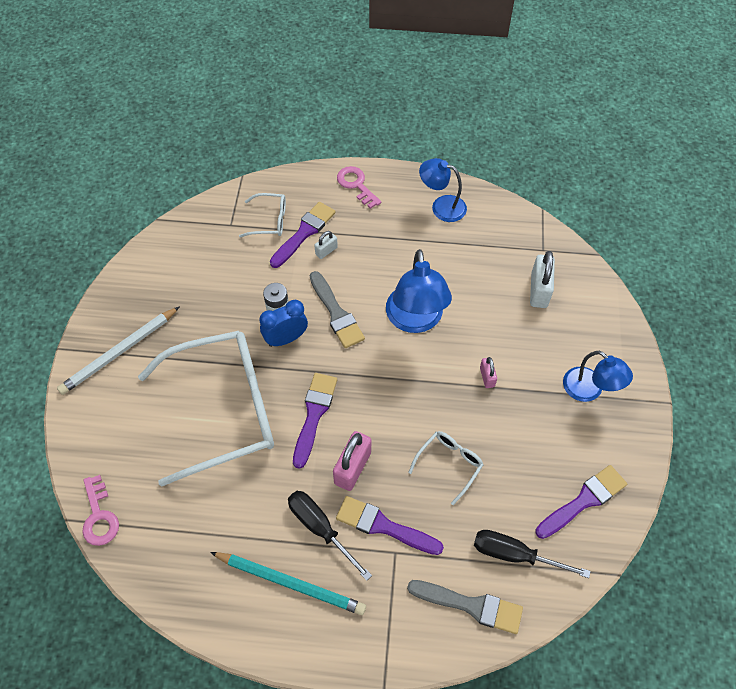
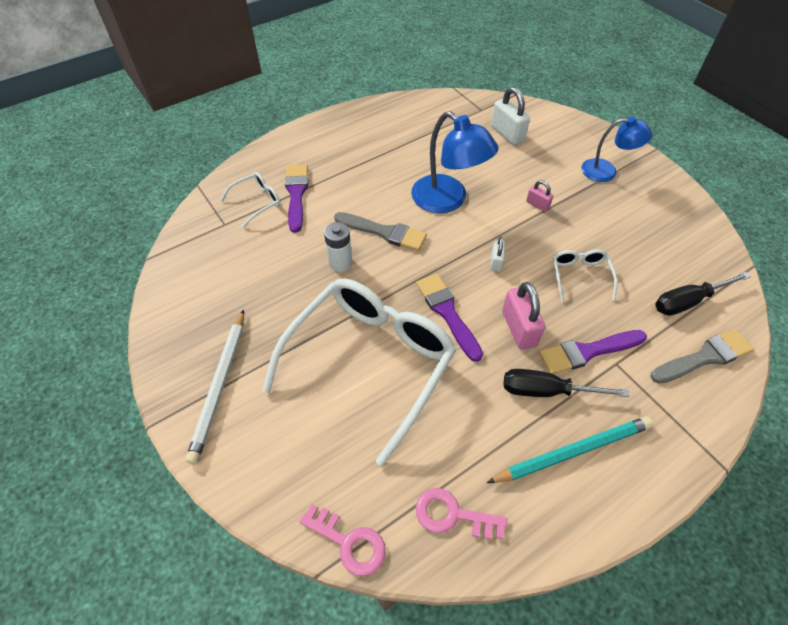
camera: 40 degrees left, 5 degrees down
blue clock [260,300,308,347] -> none
white padlock [315,231,338,259] -> white padlock moved to [491,237,505,271]
pink key [337,166,381,209] -> pink key moved to [416,488,507,539]
blue lamp [419,158,467,222] -> none
purple brush [536,465,627,539] -> none

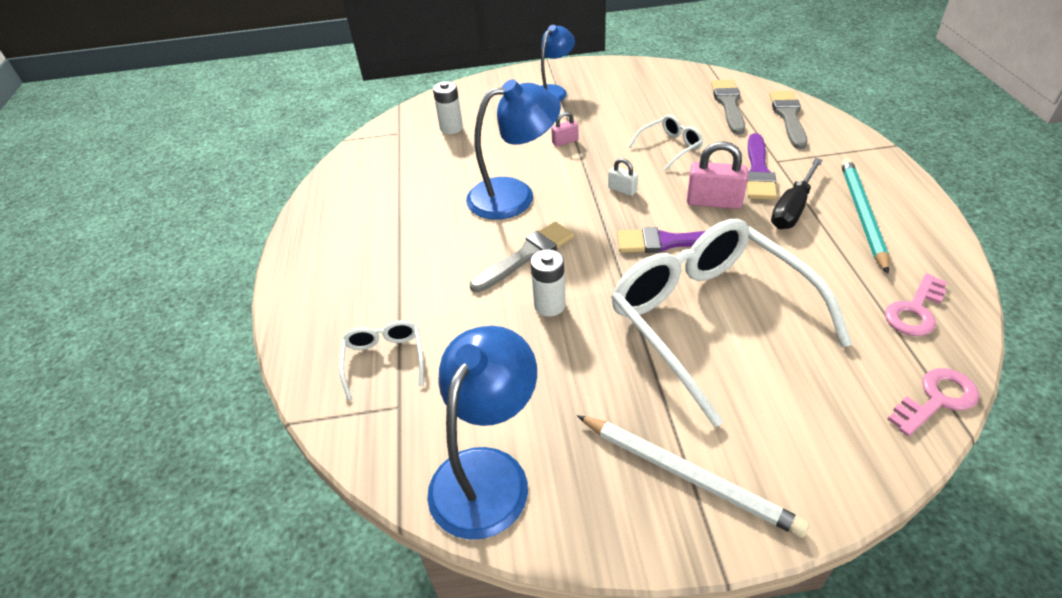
camera: 60 degrees left, 10 degrees down
purple brush [285,164,308,233] -> none
white padlock [491,87,530,145] -> white battery [433,81,463,134]
white glasses [553,249,618,302] -> white glasses turned 120 degrees clockwise [628,115,703,170]
black screwdriver [655,272,751,316] -> grey brush [711,79,745,135]
none -> blue lamp [427,326,537,540]

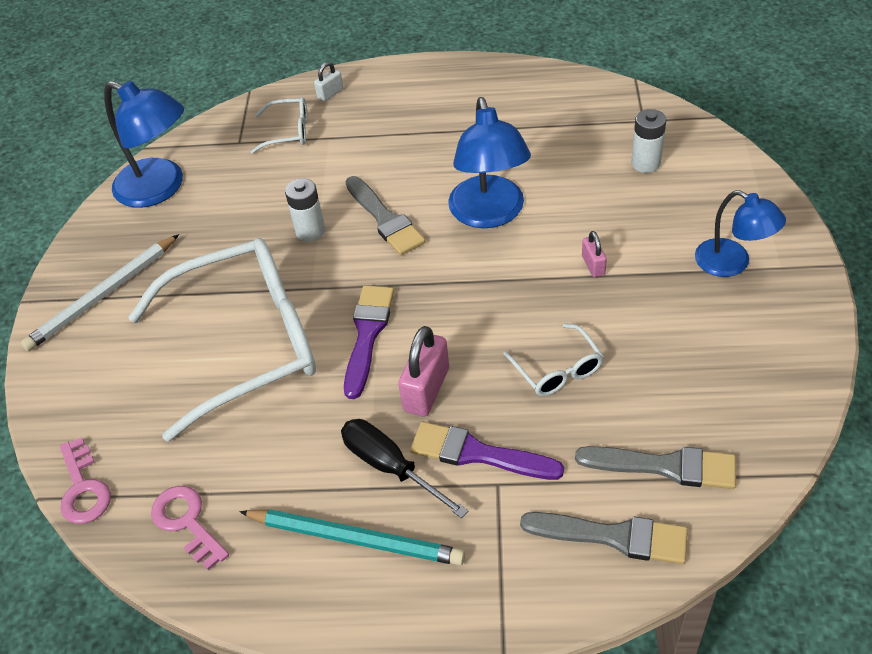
camera: 100 degrees right, 5 degrees up
white padlock [608,158,638,196] -> white padlock moved to [314,62,343,101]

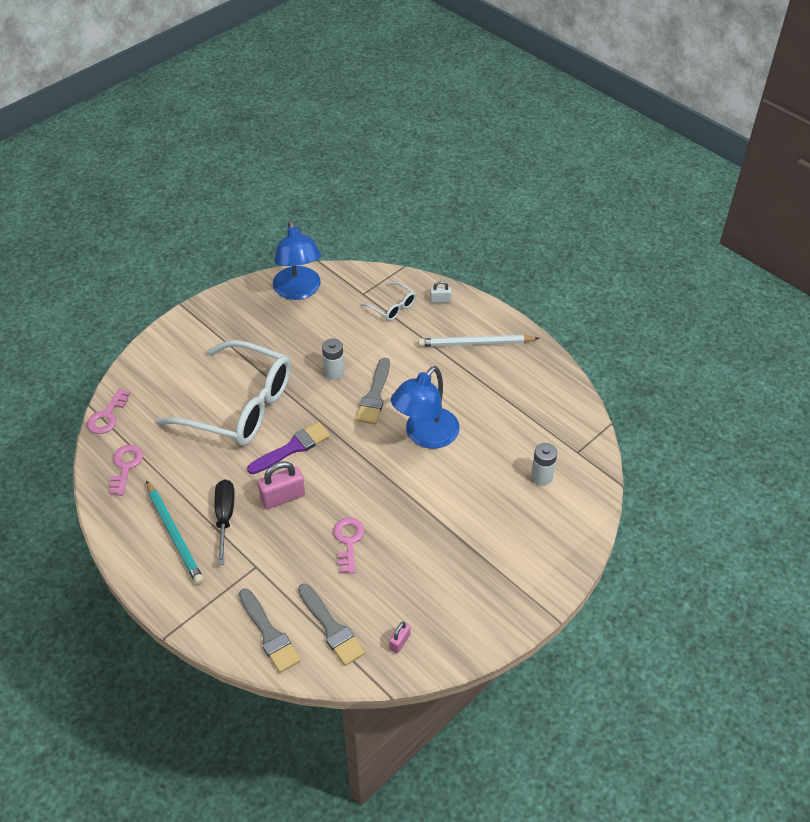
camera: 40 degrees right, 0 degrees up
white pencil [20,234,179,351] -> white pencil moved to [418,335,540,347]
purple brush [410,422,564,480] -> none
white glasses [503,323,604,396] -> pink key [333,518,365,574]
pink padlock [582,231,607,277] -> pink padlock moved to [389,622,411,653]
blue lamp [695,190,786,277] -> none

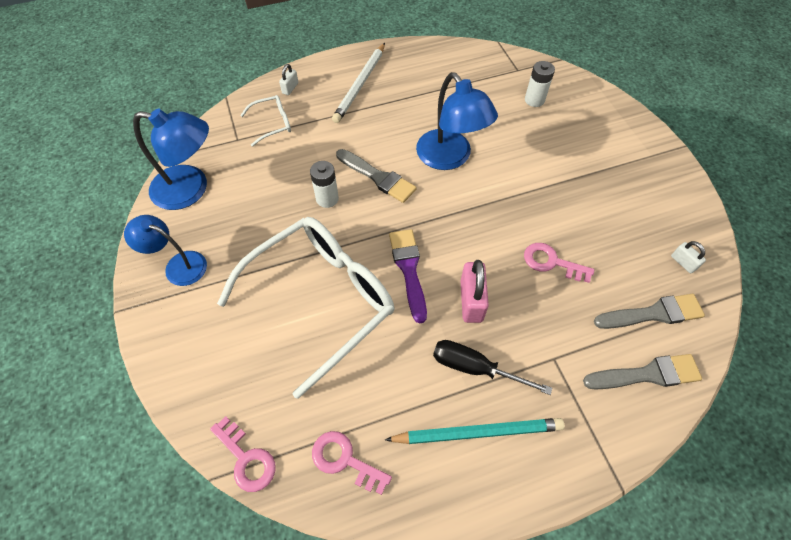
camera: 65 degrees left, 10 degrees up
pink padlock [389,622,411,653] -> white padlock [671,241,706,273]
none -> blue lamp [124,215,207,286]

